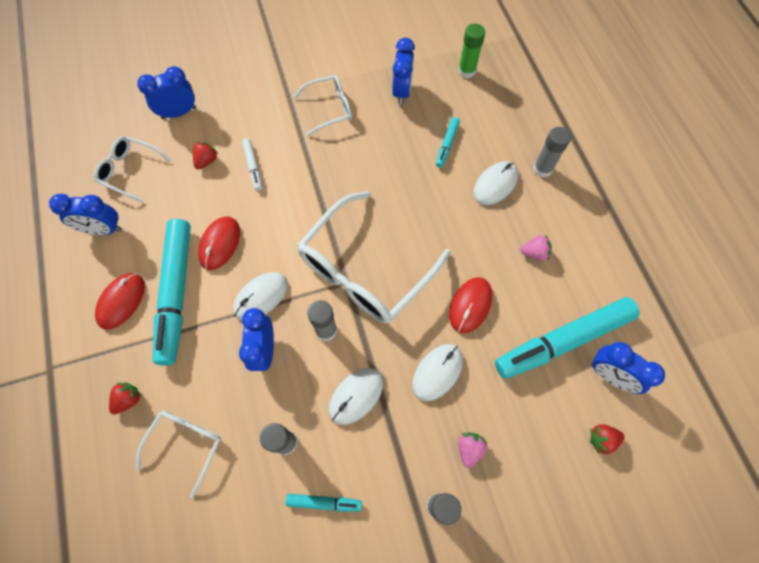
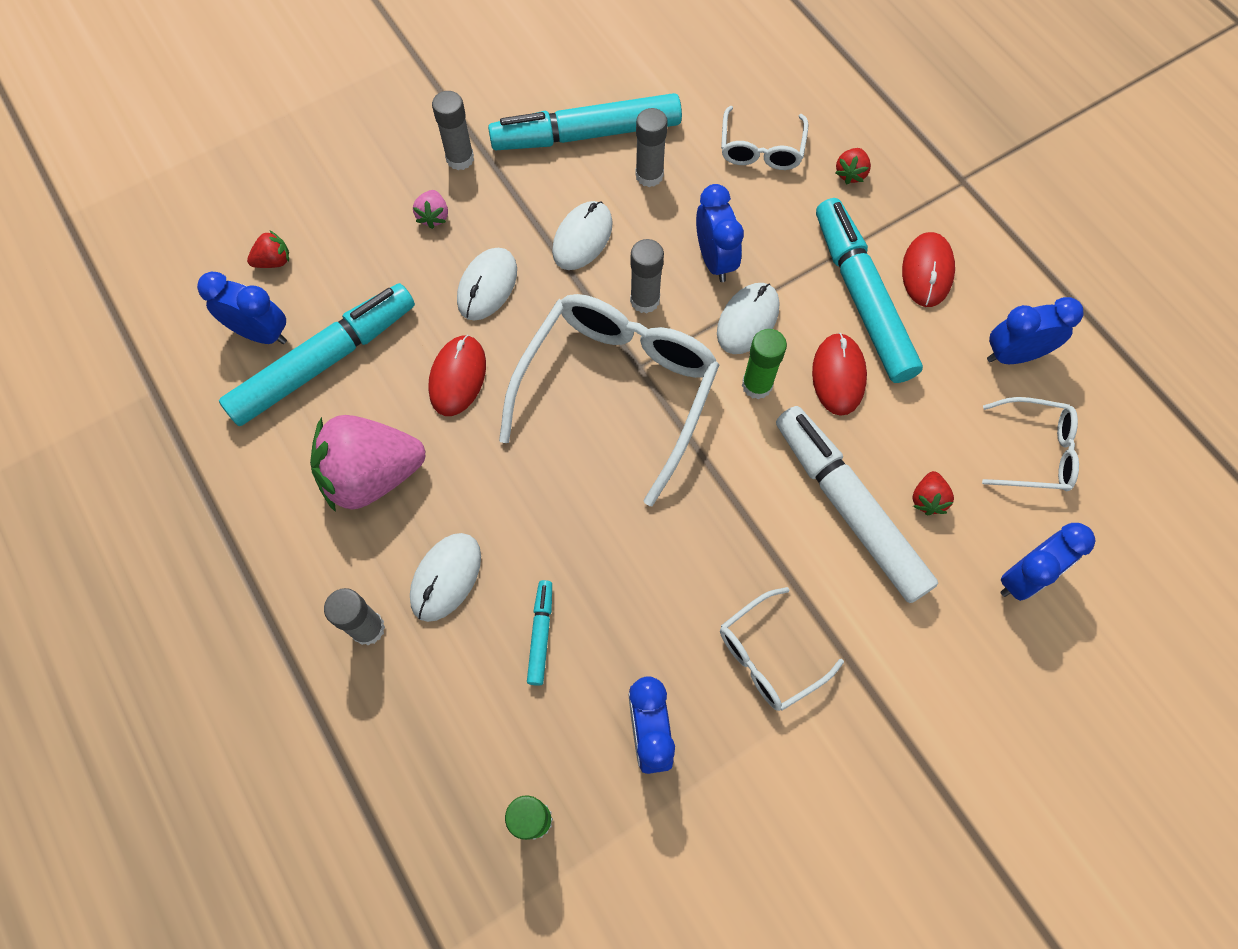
camera: 165 degrees right, 0 degrees up
white marker [242,138,263,191] -> white marker [776,406,938,603], size x2.27
turquoise marker [286,494,362,512] -> turquoise marker [488,93,682,150], size x2.27
pink strawberry [520,235,552,260] -> pink strawberry [310,415,426,512], size x2.38
none -> green glue stick [742,329,787,399]

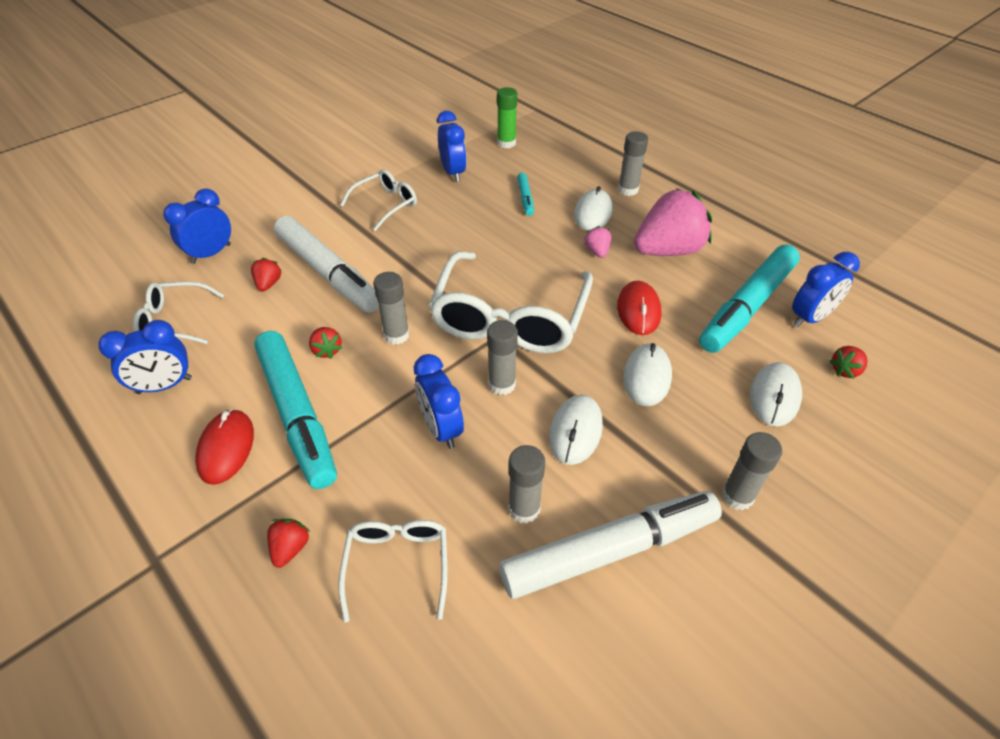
camera: 170 degrees right, 20 degrees down
blue clock [197,271,287,344] -> blue clock turned 45 degrees counterclockwise [792,252,860,327]
pink strawberry [413,190,448,229] -> pink strawberry moved to [584,226,611,258]
turquoise marker [488,93,682,150] -> white marker [499,491,722,599]
white mouse [717,283,779,354] -> white mouse moved to [750,362,802,426]
green glue stick [742,329,787,399] -> grey glue stick [373,272,410,344]
red mouse [812,333,867,416] -> red strawberry [309,327,343,359]

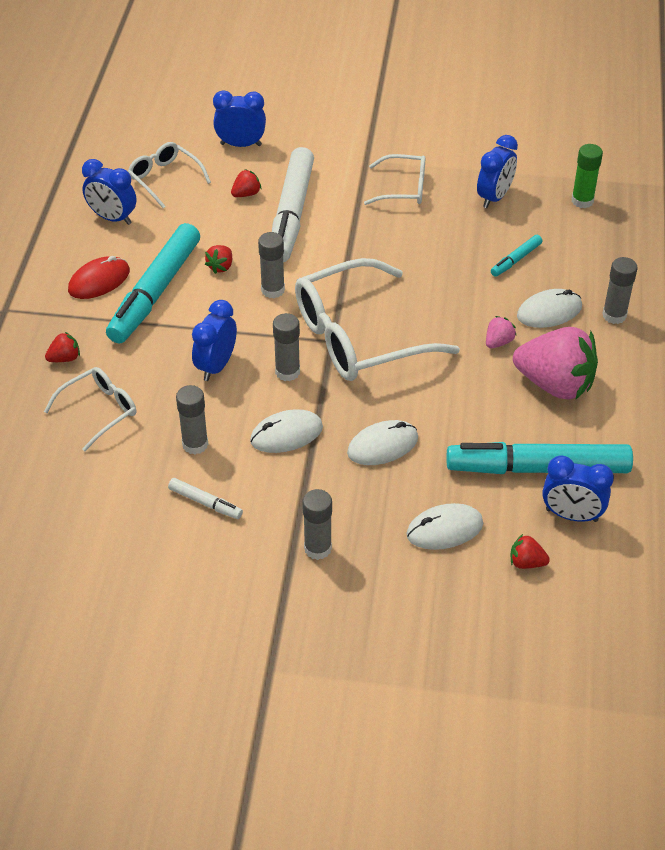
camera: 50 degrees right, 0 degrees up
white marker [499,491,722,599] -> white marker [168,478,243,519], size x0.44
red mouse [617,281,662,335] -> none

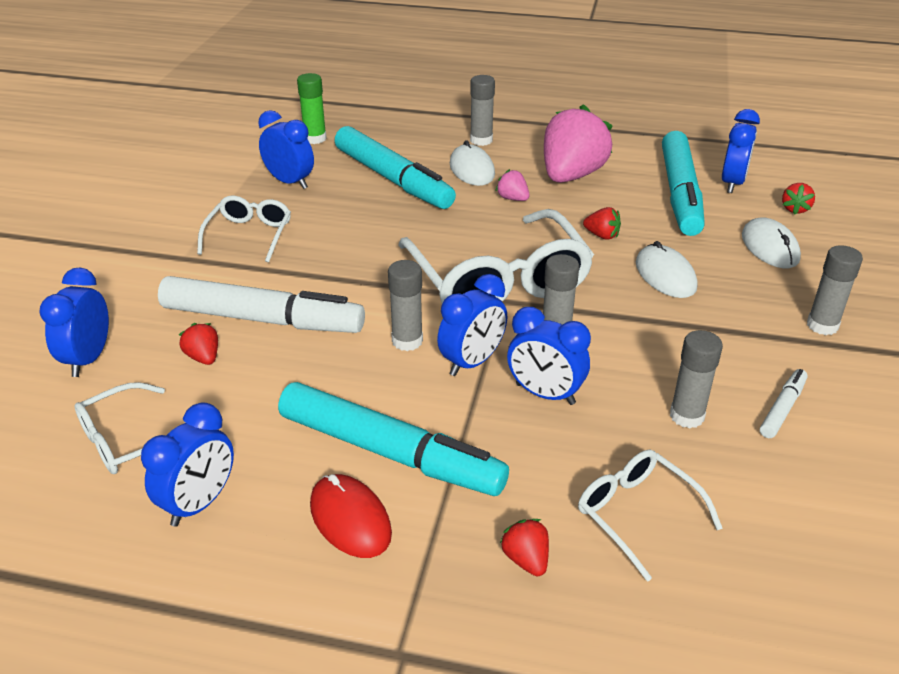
camera: 85 degrees left, 10 degrees down
red strawberry [205,245,232,274] -> red strawberry moved to [583,207,621,240]
white mouse [250,409,323,453] -> none
turquoise marker [491,235,543,277] -> turquoise marker [335,126,456,209], size x2.27
none -> blue clock [437,274,507,376]

